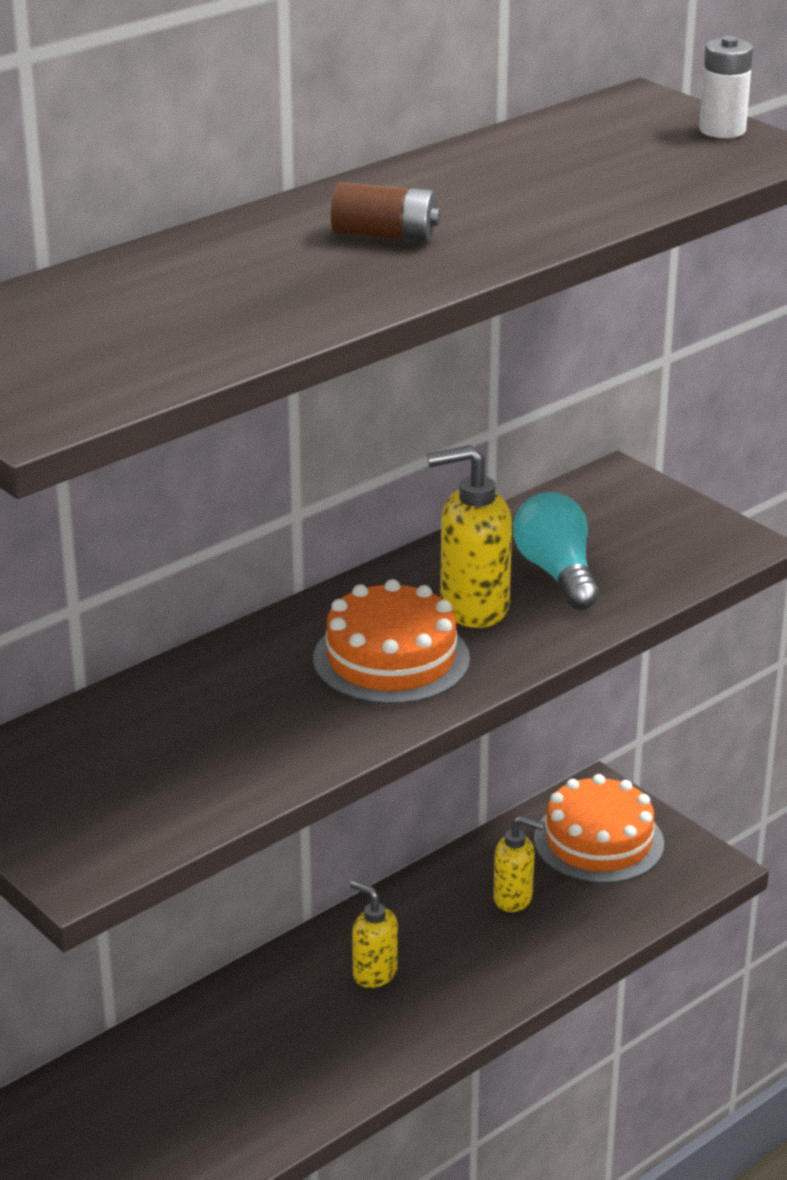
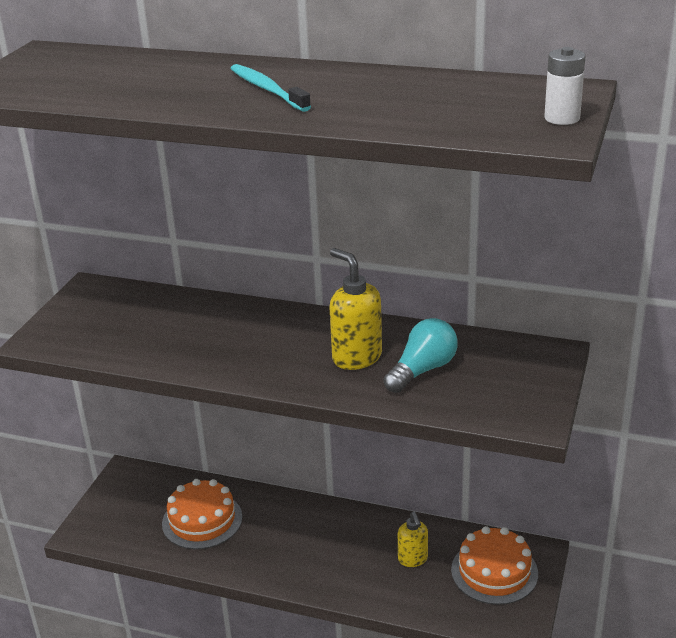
camera: 60 degrees right, 0 degrees up
orange cake [313,579,470,705] -> orange cake moved to [162,479,243,549]
brown battery [331,182,441,242] -> turquoise toothbrush [230,64,311,112]
yellow soap dispenser [350,880,398,988] -> none

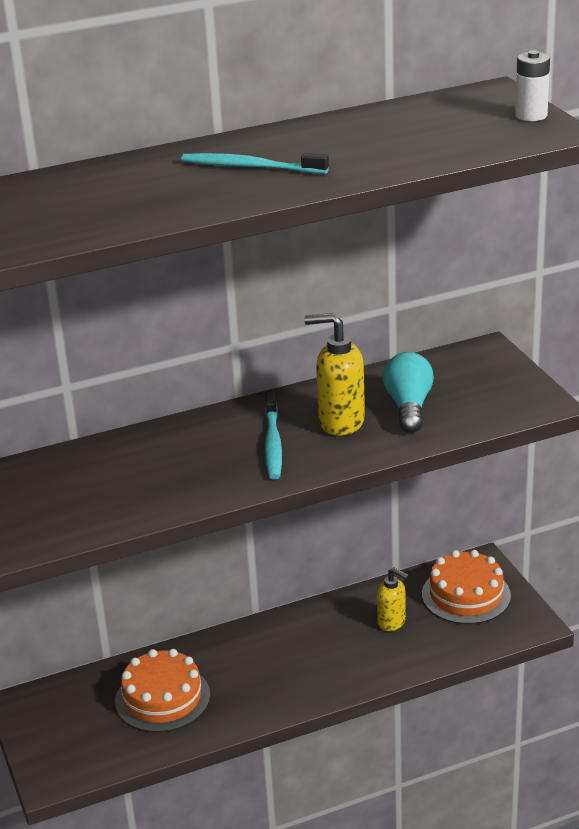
camera: 40 degrees left, 0 degrees up
none -> turquoise toothbrush [265,392,282,480]

